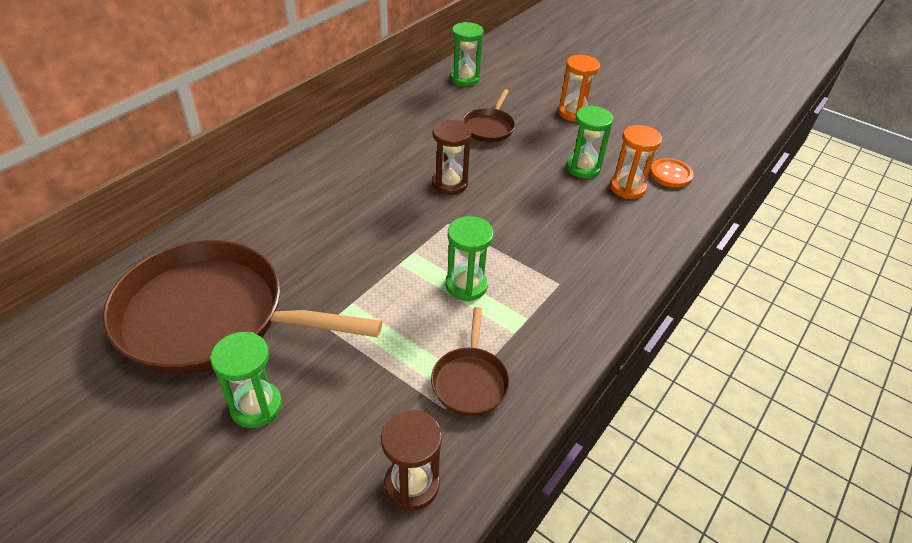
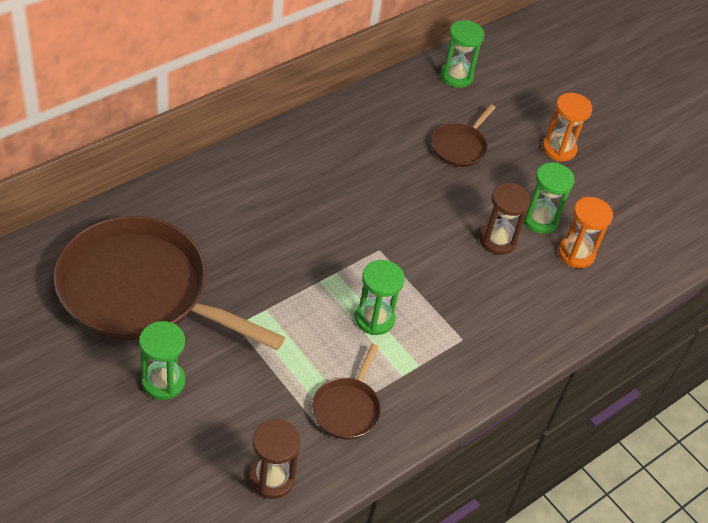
camera: 10 degrees right, 5 degrees up
brown hourglass [432,119,472,195] -> brown hourglass moved to [479,182,531,255]
orange button [650,158,694,188] -> none

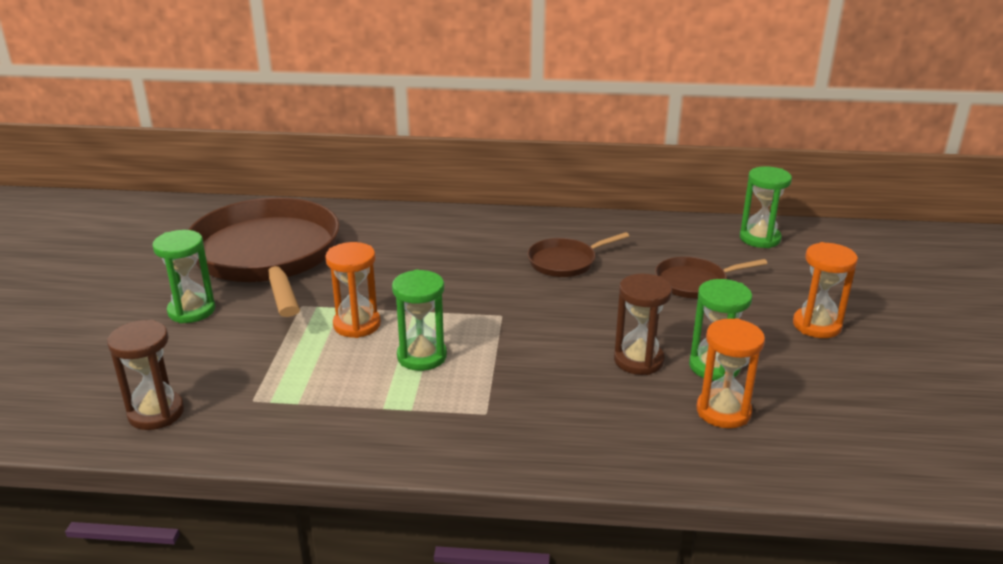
camera: 50 degrees right, 20 degrees down
brown pan [312,343,381,439] -> brown pan moved to [527,232,629,277]
none -> orange hourglass [325,242,381,338]

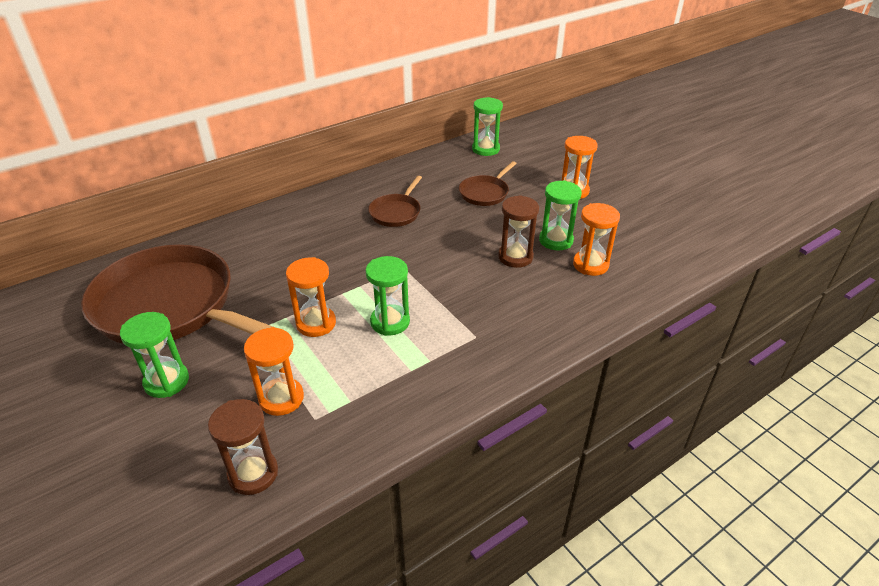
camera: 40 degrees left, 10 degrees up
none -> orange hourglass [244,327,304,416]

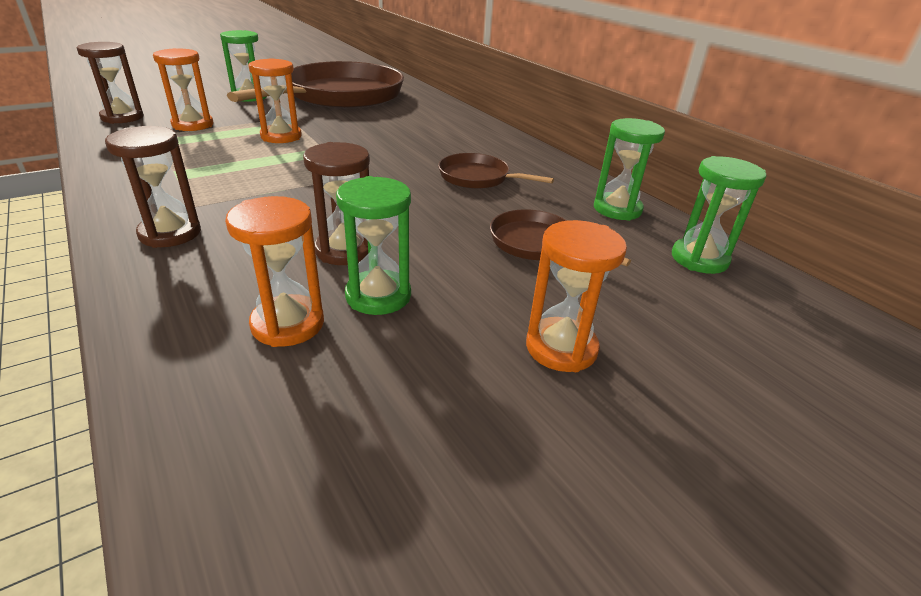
camera: 90 degrees right, 5 degrees down
green hourglass [365,256,410,336] -> green hourglass moved to [594,118,665,221]
none -> brown hourglass [105,126,201,248]

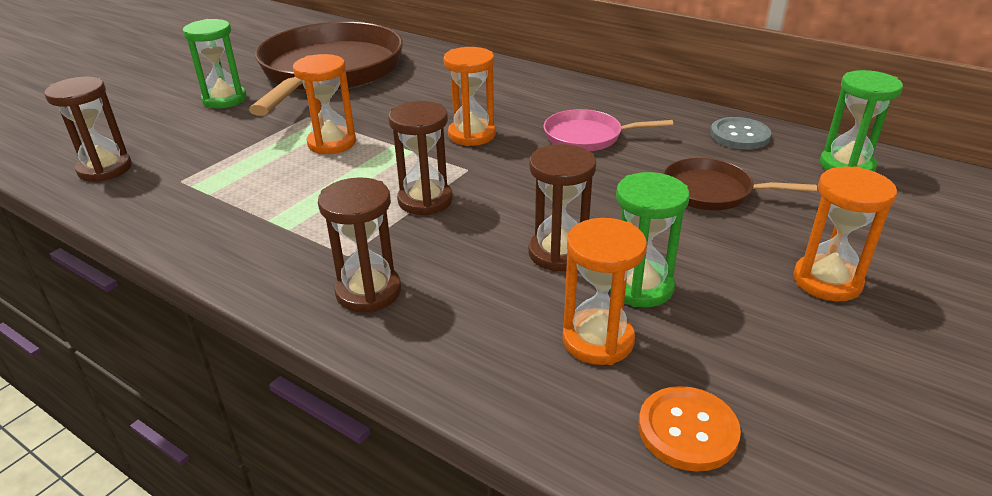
camera: 20 degrees left, 0 degrees up
orange hourglass [153,48,213,131] -> orange hourglass moved to [443,47,496,146]
brown pan [438,153,554,189] -> pink pan [543,109,673,151]
green hourglass [594,118,665,221] -> grey button [710,117,771,150]
none -> brown hourglass [388,101,453,215]
none -> orange button [638,386,741,472]

